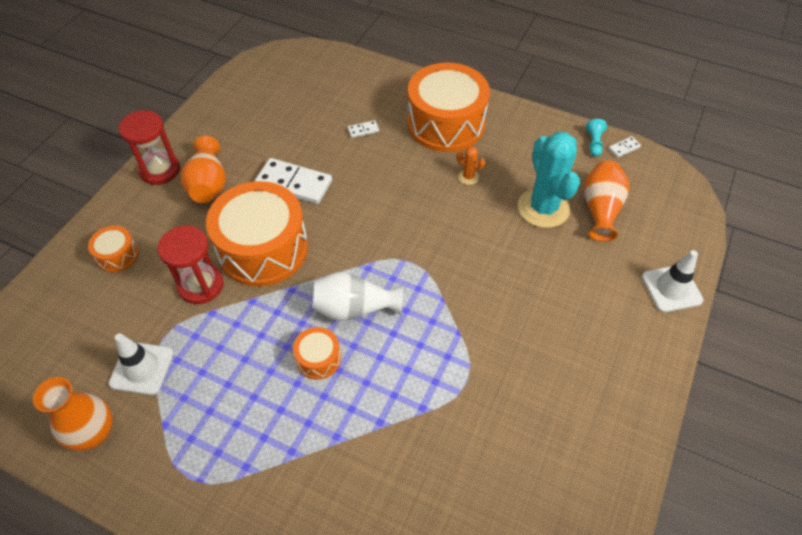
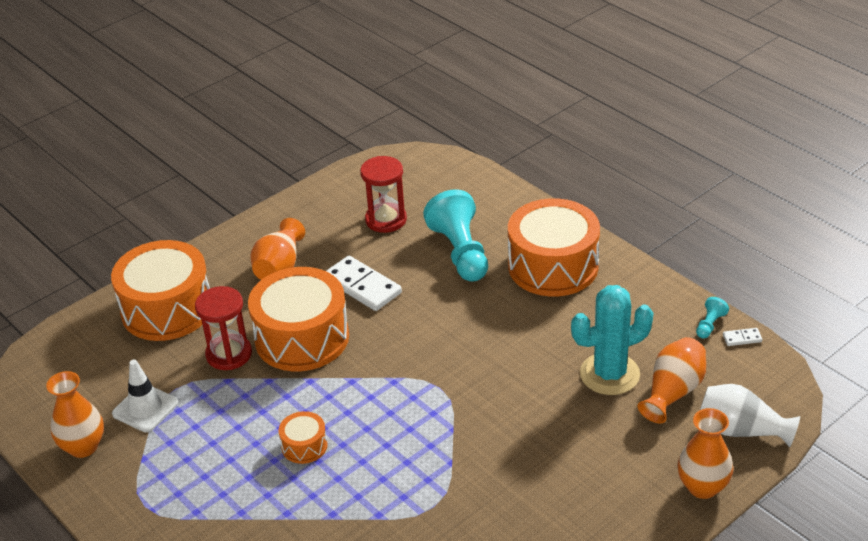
camera: 25 degrees right, 15 degrees down
orange drum [88,226,139,272] -> orange drum [111,240,210,341], size x2.23
red hourglass [119,110,180,185] -> red hourglass moved to [360,156,407,233]
white vase [312,272,403,321] -> white vase moved to [700,384,800,447]
white domino [348,120,379,138] -> turquoise pawn [423,189,488,282]
orange cactus [457,146,485,185] -> none
turquoise cactus [518,132,580,228] -> turquoise cactus turned 60 degrees clockwise [571,285,653,395]
white traffic cone [642,250,704,312] -> orange vase [678,408,733,499]

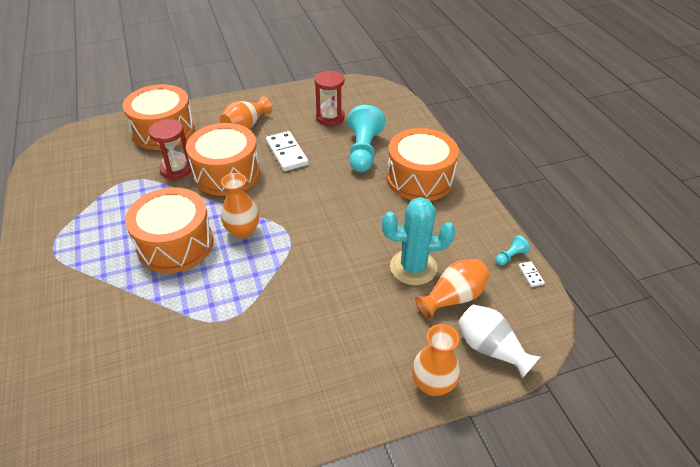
camera: 20 degrees right, 5 degrees up
orange vase [46,371,104,458] -> orange vase moved to [221,173,259,239]
white traffic cone [112,360,179,432] -> none
orange drum [279,411,328,464] -> orange drum [125,187,214,273], size x2.23
white domino [723,328,762,346] -> white domino turned 60 degrees clockwise [518,261,545,287]

